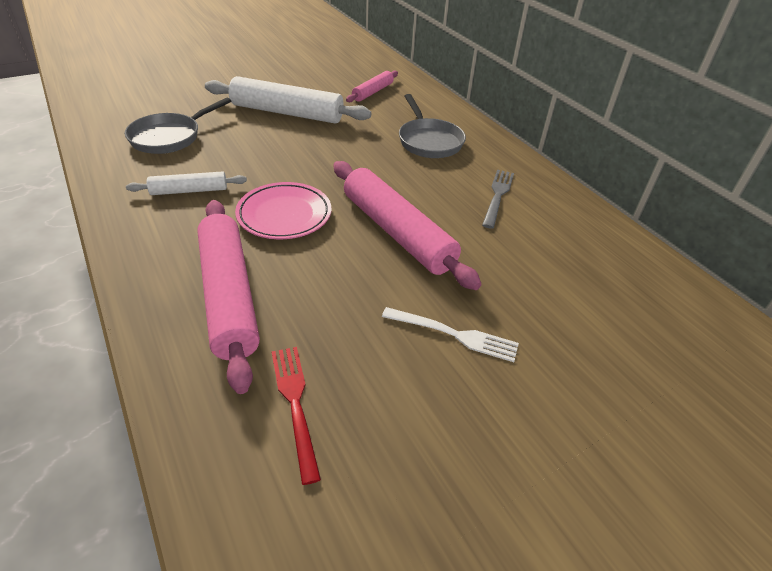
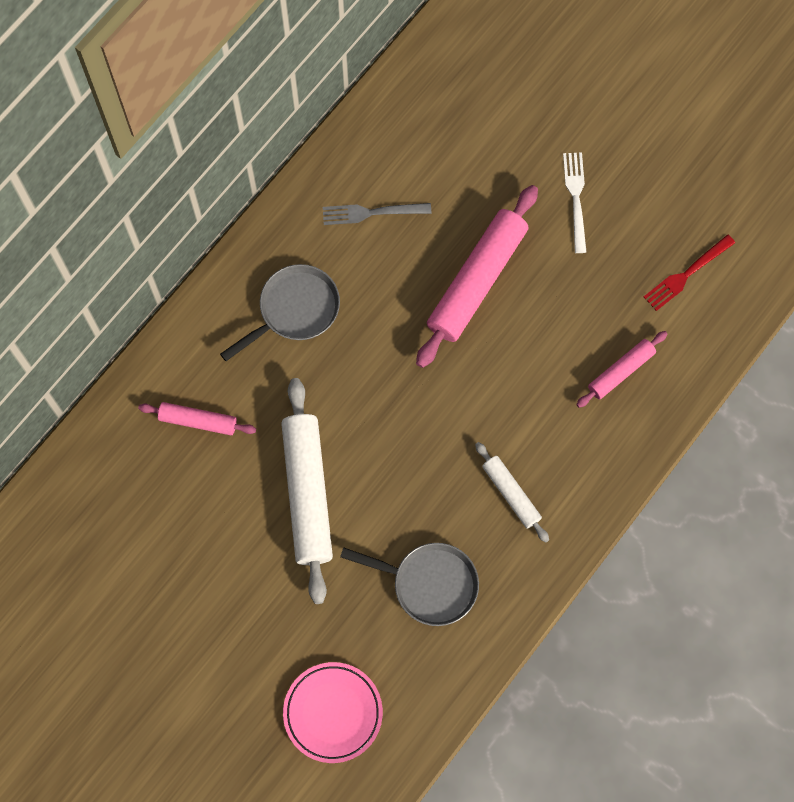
camera: 110 degrees left, 30 degrees up
pink rolling pin [197,200,260,394] -> pink rolling pin [576,331,667,408], size x0.53
pink plate [235,182,331,239] -> pink plate moved to [283,662,383,763]

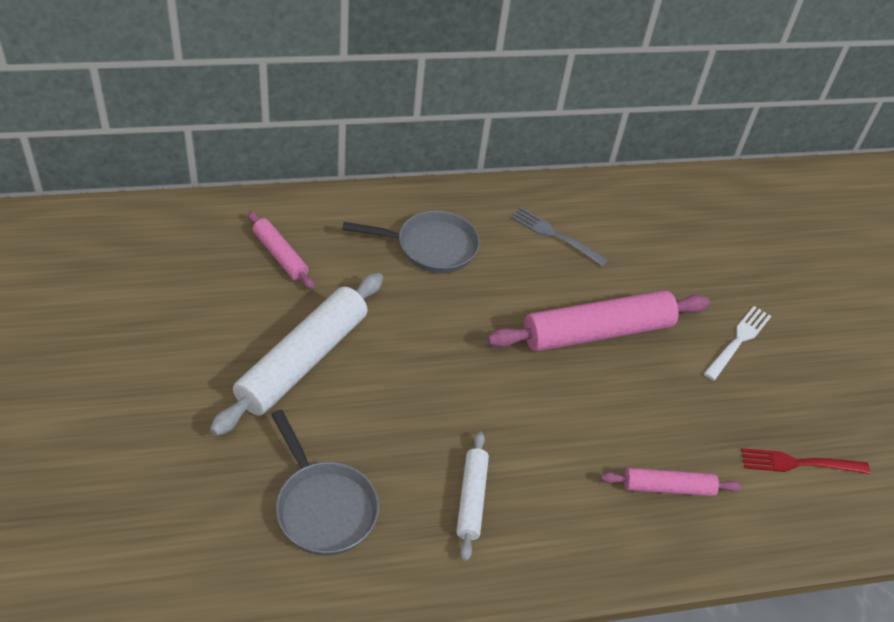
camera: 35 degrees right, 25 degrees down
pink plate [283,662,383,763] -> none

